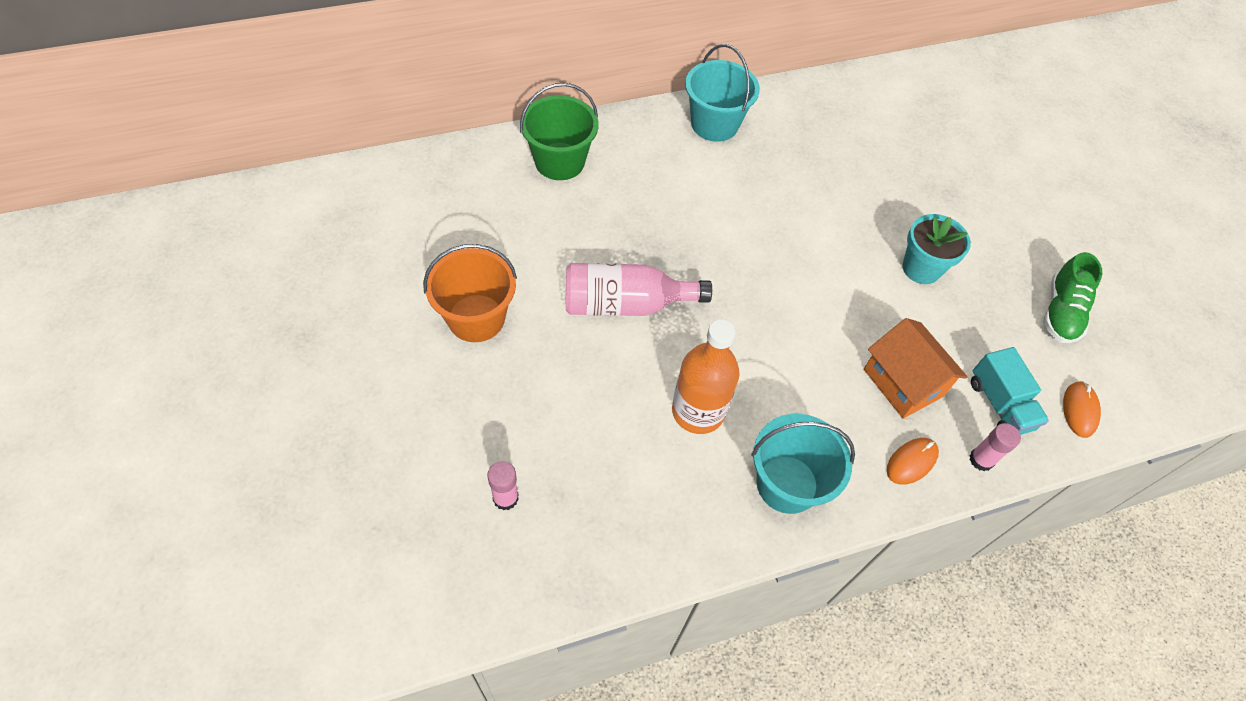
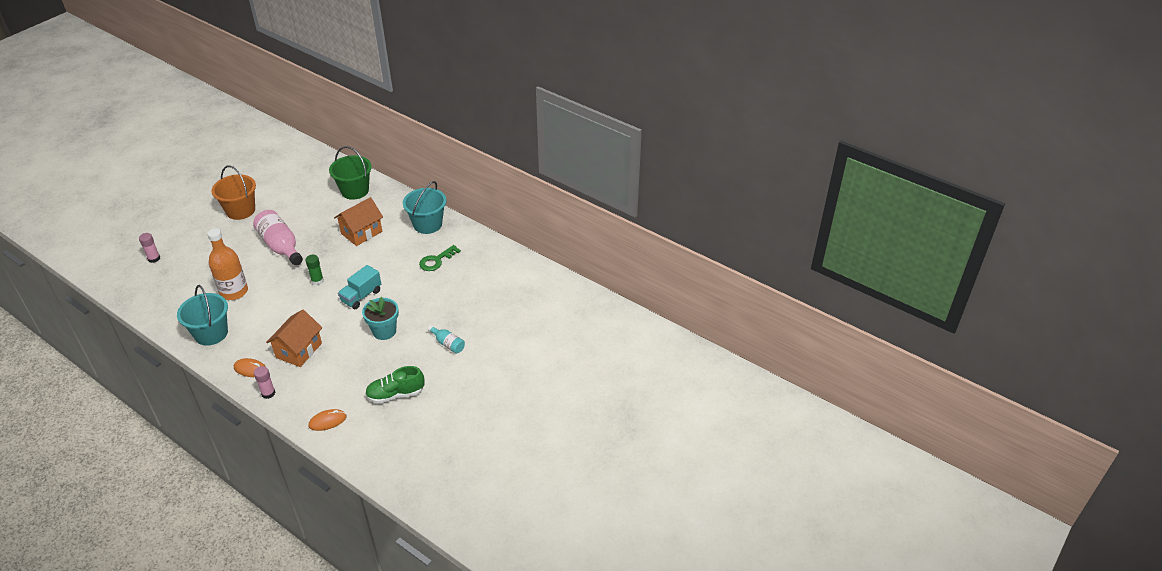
camera: 60 degrees right, 15 degrees down
turquoise truck [971,347,1049,435] -> turquoise truck moved to [338,265,381,309]
none -> green glue stick [305,255,324,285]
none -> orange house [334,197,383,246]
none -> green key [419,245,461,271]
none -> turquoise bottle [428,325,465,353]

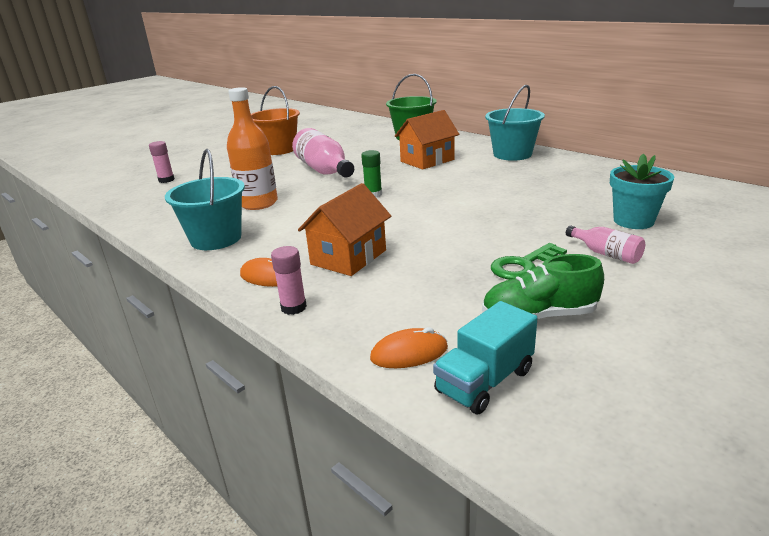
camera: 10 degrees right, 15 degrees down
turquoise truck [338,265,381,309] -> turquoise truck moved to [433,301,537,414]
turquoise flower pot [362,297,399,340] -> turquoise flower pot moved to [610,153,674,229]
green key [419,245,461,271] -> green key moved to [491,243,567,280]
turquoise bottle [428,325,465,353] -> pink bottle [566,225,645,264]

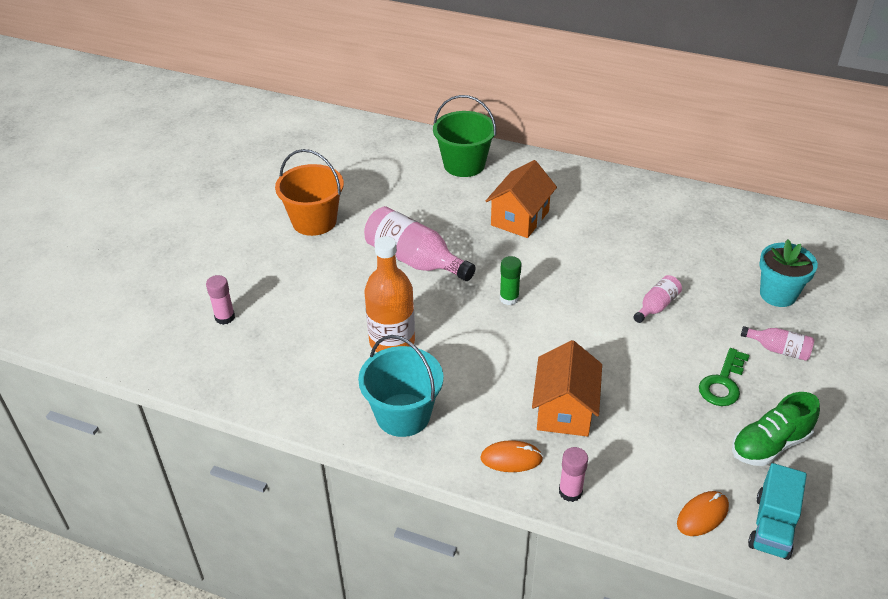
camera: 25 degrees left, 15 degrees up
turquoise bucket [485,85,545,161] -> none
none -> pink bottle [634,275,682,323]

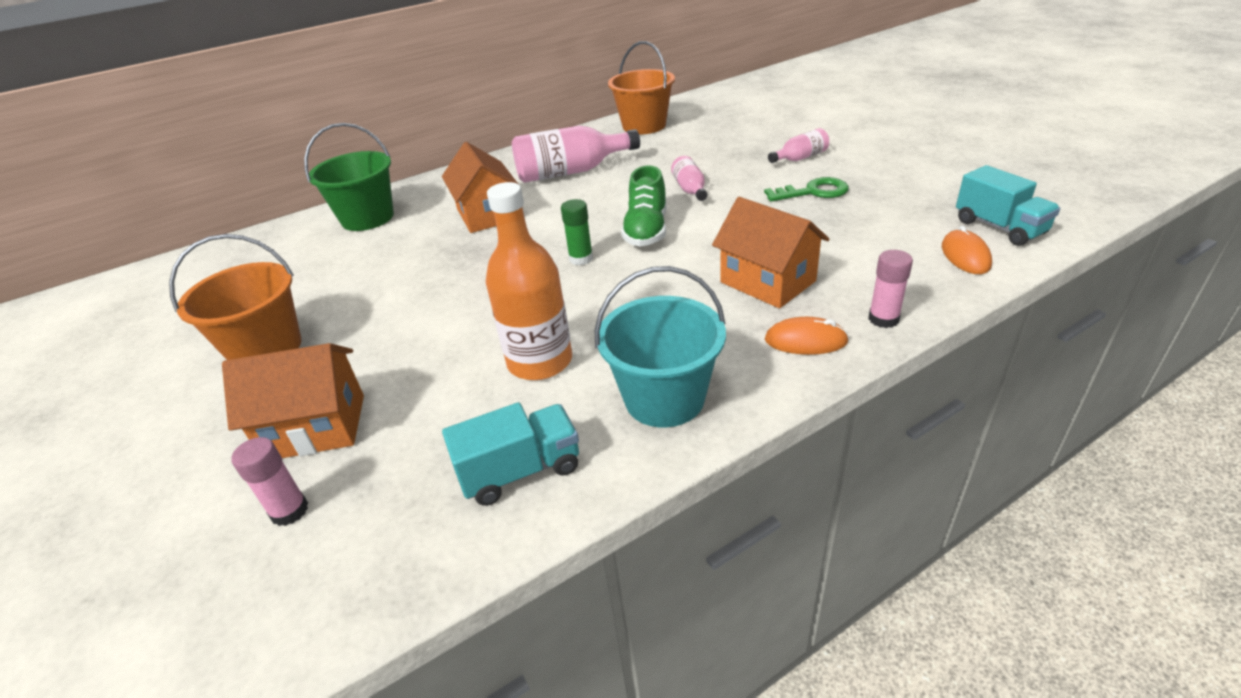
camera: 50 degrees left, 5 degrees down
pink bottle [364,206,476,281] -> pink bottle moved to [512,126,640,183]
orange mouse [480,440,543,472] -> orange mouse turned 60 degrees clockwise [765,317,849,355]
green key [699,348,750,406] -> green key turned 75 degrees counterclockwise [764,177,849,202]
green shoe [732,392,820,466] -> green shoe moved to [621,165,667,246]
turquoise flower pot [759,240,818,307] -> none
none -> orange house [222,343,364,458]
none -> turquoise truck [442,402,579,506]
none -> orange bucket [608,41,675,134]

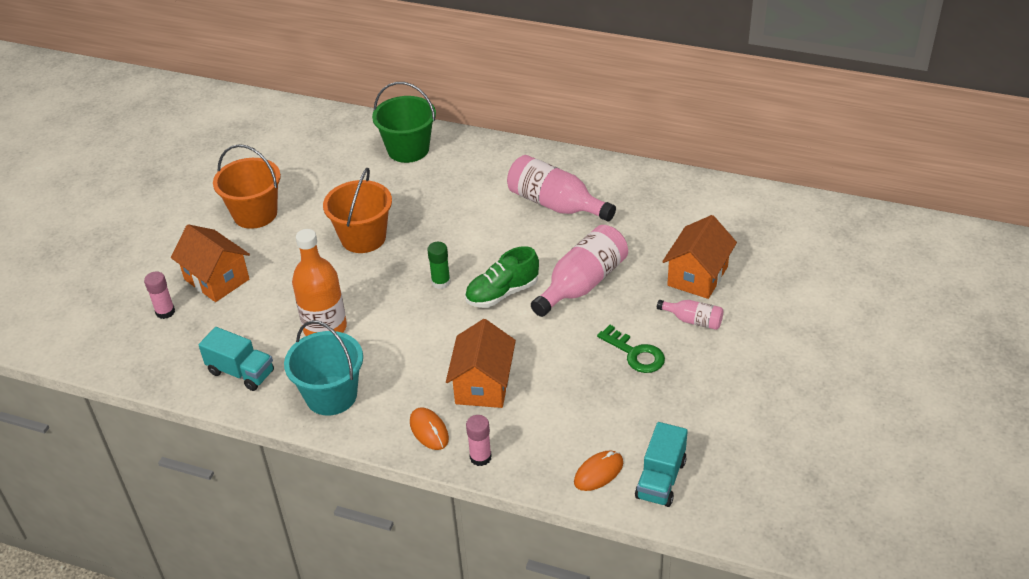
camera: 50 degrees right, 5 degrees up
orange house [442,142,518,233] -> orange house moved to [662,215,737,299]
orange bucket [608,41,675,134] -> orange bucket moved to [323,168,392,253]
pink bottle [671,156,707,201] -> pink bottle [531,225,628,317], size x1.94

